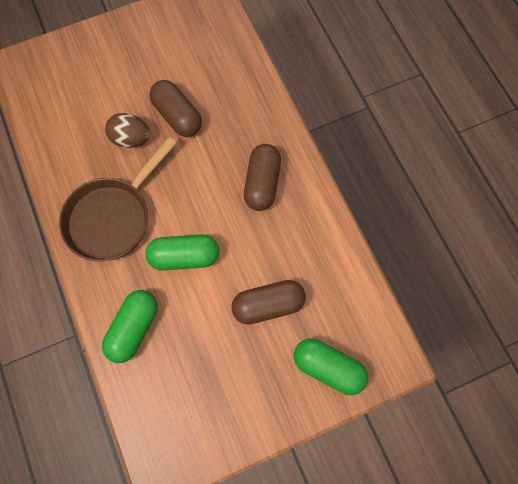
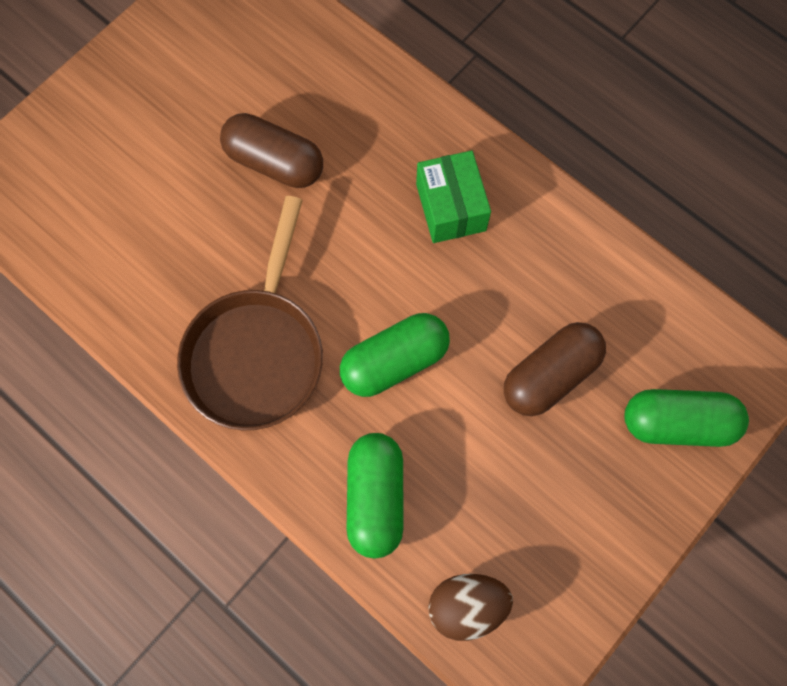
camera: 25 degrees left, 0 degrees up
brown egg [105,113,150,148] -> brown egg moved to [428,574,513,641]
brown capsule [244,144,281,211] -> green box [416,150,491,243]

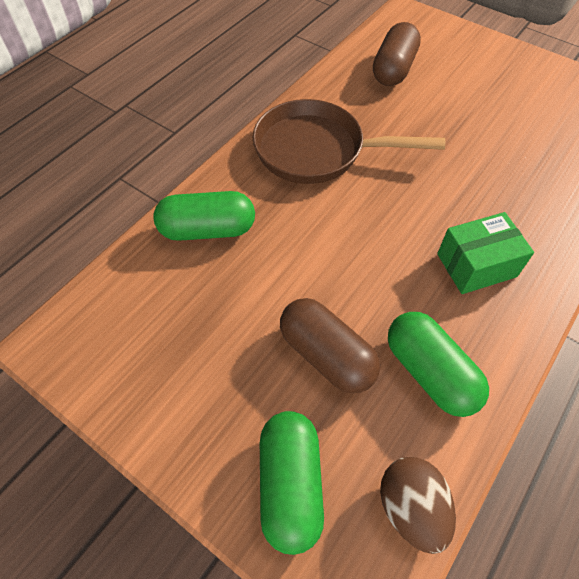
camera: 85 degrees right, 15 degrees down
brown capsule [220,113,323,188] -> brown capsule moved to [373,22,421,86]
green capsule [340,313,450,397] -> green capsule moved to [388,312,489,417]
brown egg [428,574,513,641] -> brown egg moved to [380,457,456,554]

